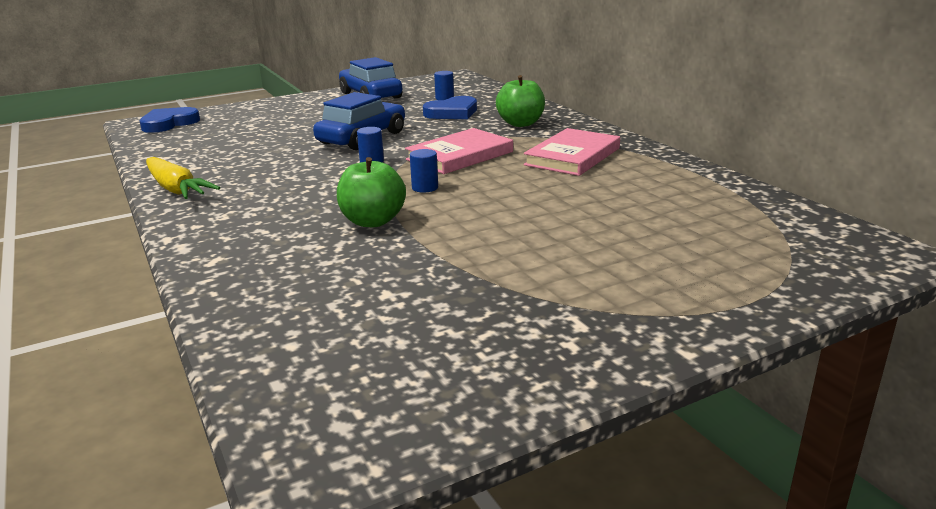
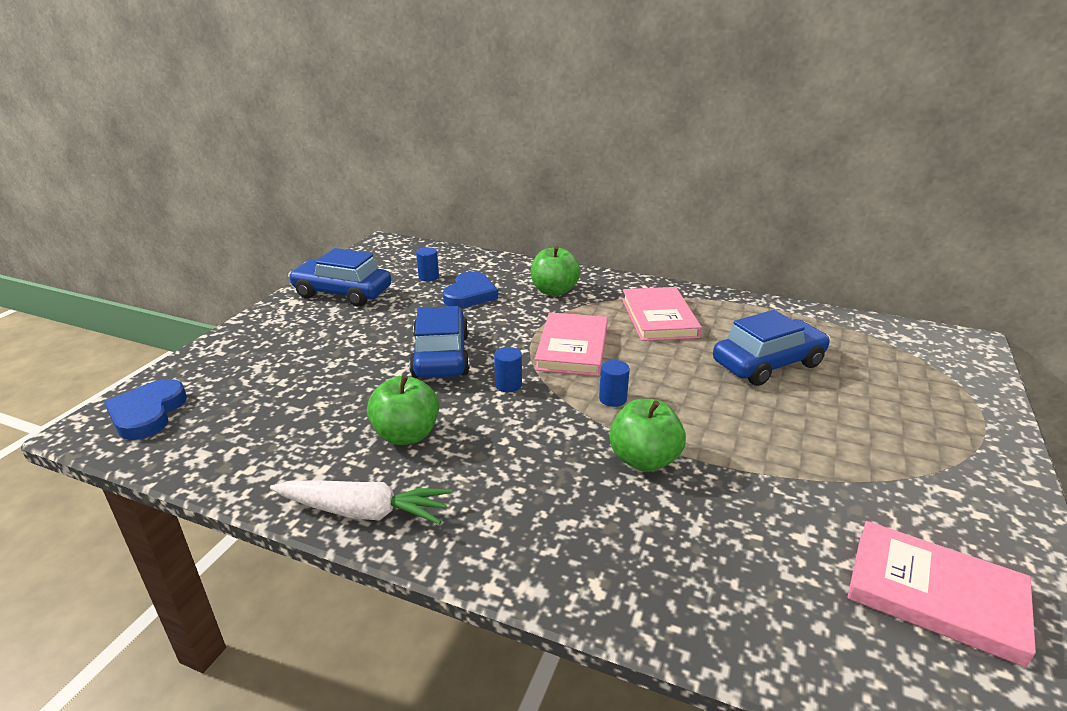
camera: 40 degrees left, 5 degrees up
yellow carrot [146,157,220,199] -> white carrot [270,480,452,525]
none -> green apple [367,375,439,445]
none -> blue car [713,310,830,386]
none -> pink book [848,521,1036,667]

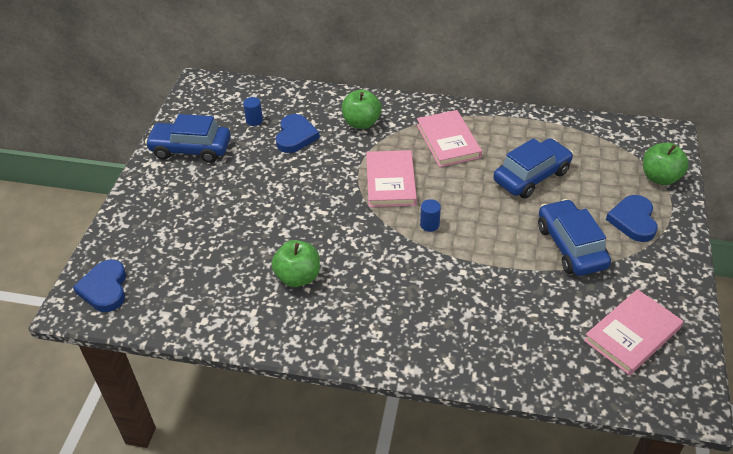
camera: 10 degrees left, 15 degrees up
white carrot [270,480,452,525] -> none
blue car [409,306,470,378] -> blue car moved to [538,199,611,276]
blue cylinder [494,347,522,392] -> none
green apple [610,399,686,472] -> green apple moved to [643,143,689,185]
pink book [848,521,1036,667] -> pink book turned 60 degrees counterclockwise [584,289,683,375]
none -> blue heart [606,195,658,242]

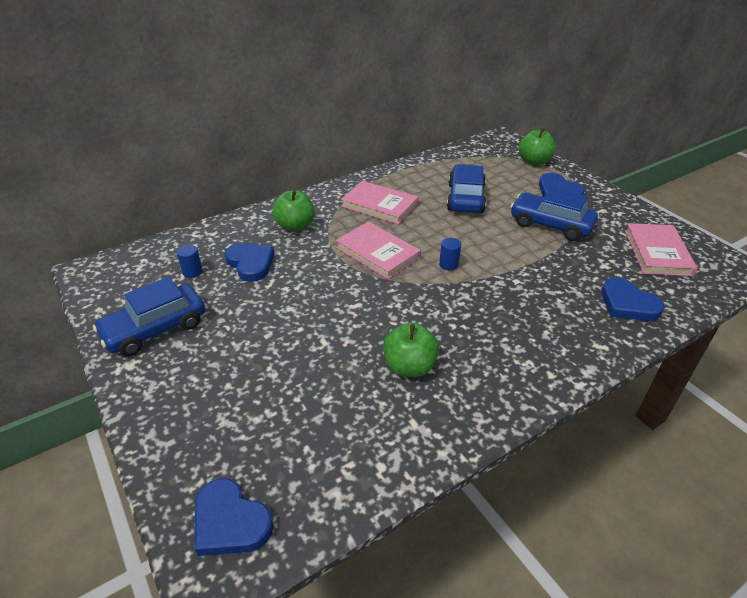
camera: 45 degrees left, 5 degrees down
none -> blue heart [602,277,664,321]

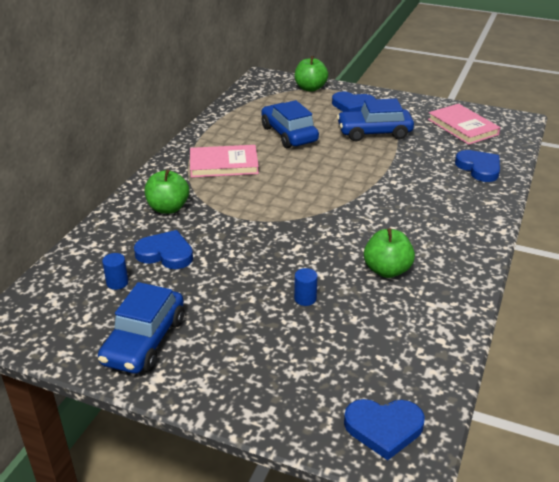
camera: 35 degrees left, 5 degrees down
pink book [336,221,421,279] -> none
blue cylinder [439,238,461,271] -> blue cylinder moved to [294,268,318,306]
blue heart [602,277,664,321] -> blue heart turned 135 degrees counterclockwise [455,150,500,182]

